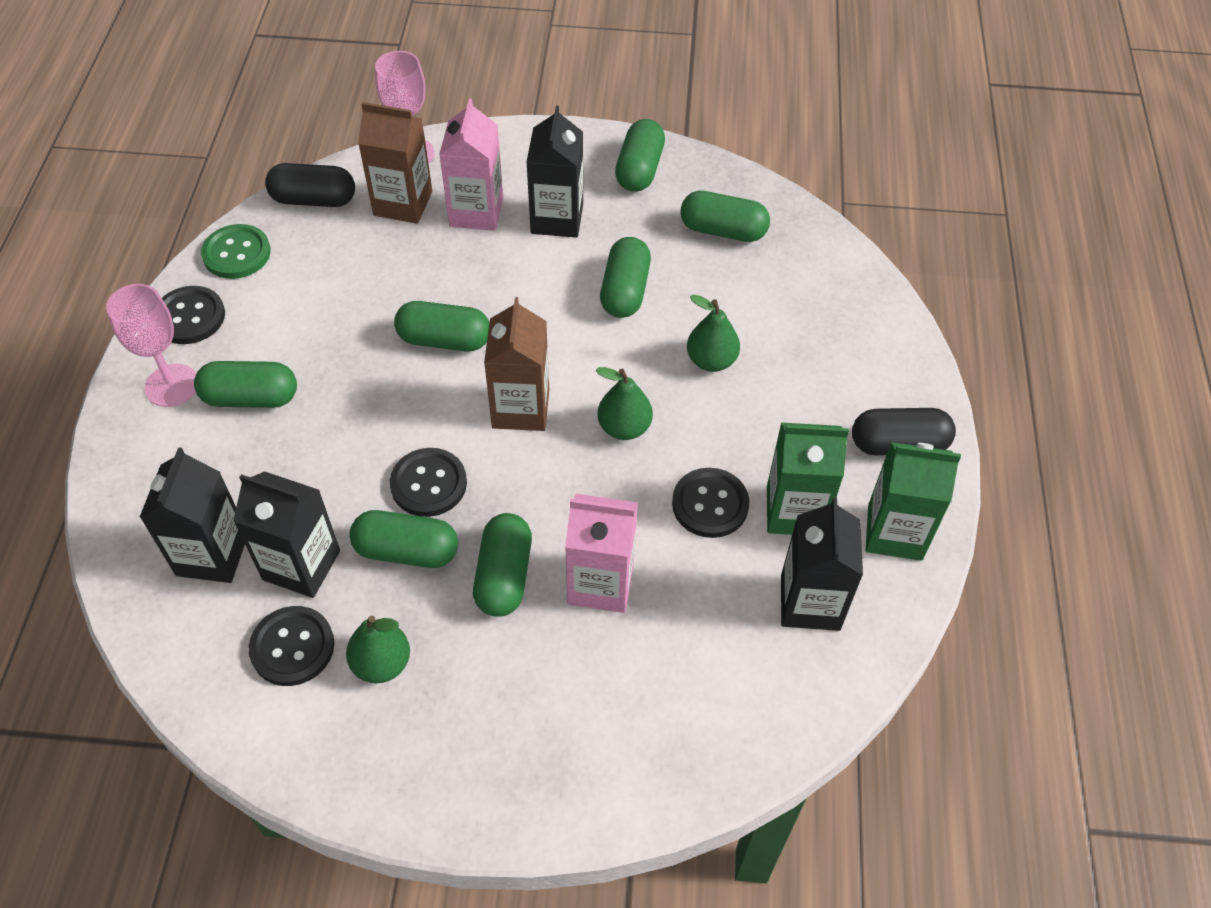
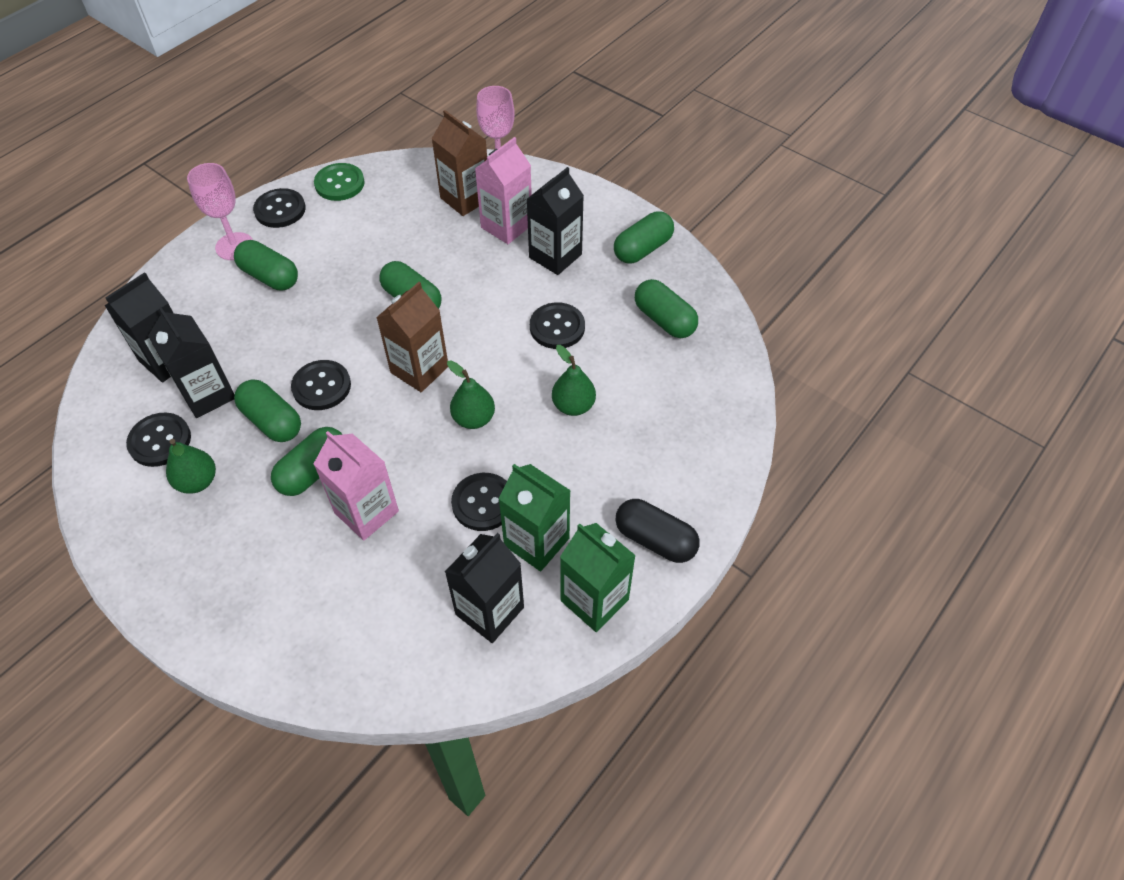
camera: 35 degrees right, 0 degrees up
black capsule [265,163,355,207] -> none
green capsule [600,237,651,318] -> black button [530,302,585,349]

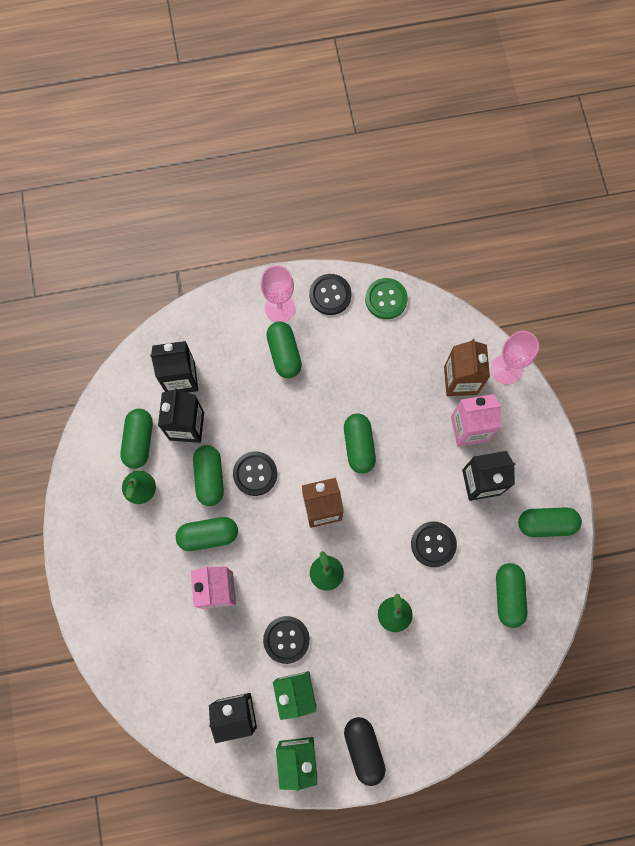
camera: 40 degrees right, 20 degrees up
black button [126,413,191,467] -> green capsule [120,409,153,469]

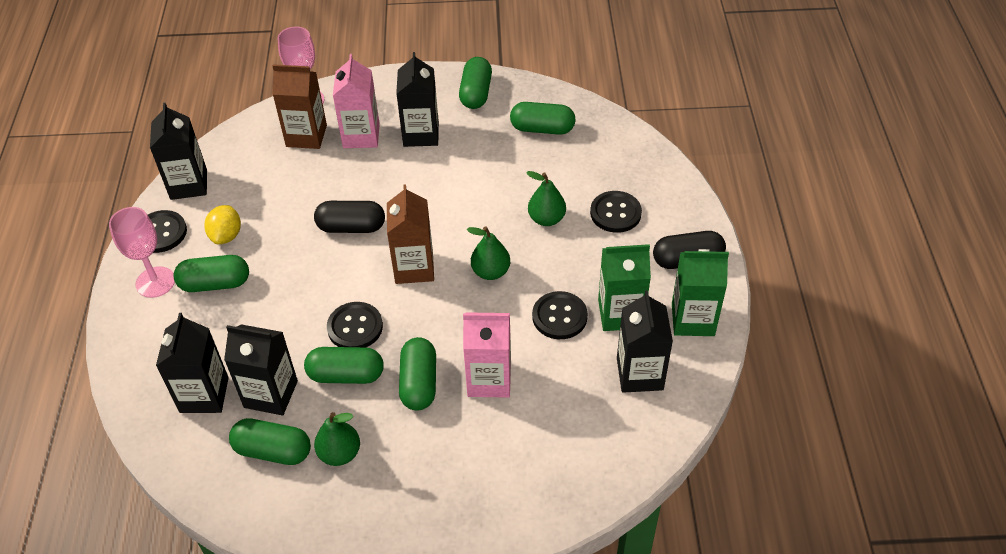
camera: 80 degrees left, 25 degrees down
green capsule [344,413,376,474] -> black capsule [314,201,385,233]
green button [365,278,408,319] -> black carton [150,103,207,200]
black button [411,521,457,567] -> black button moved to [590,191,642,233]
none -> yellow lemon [204,205,241,244]

